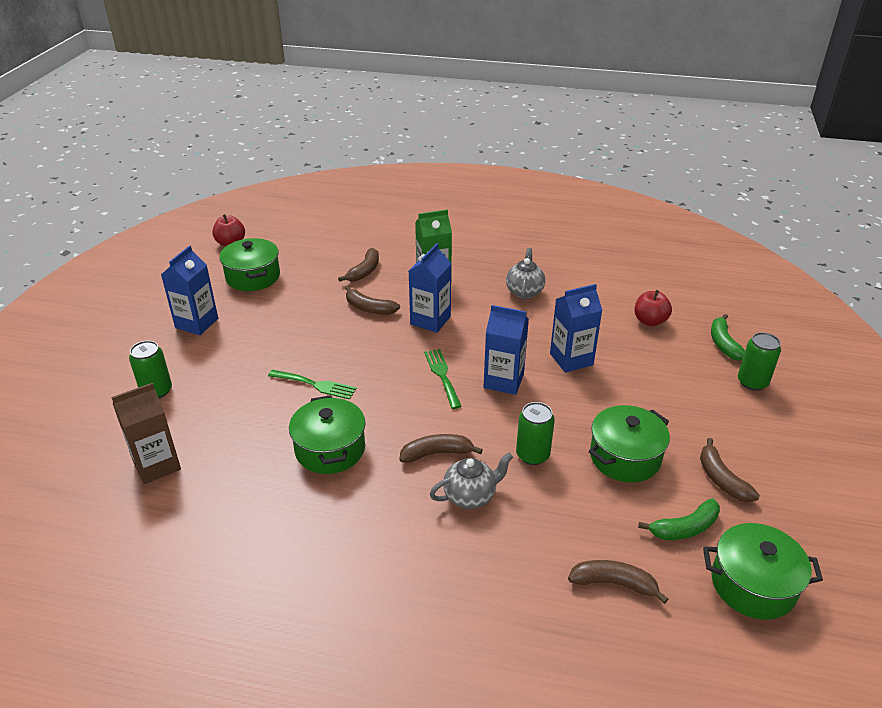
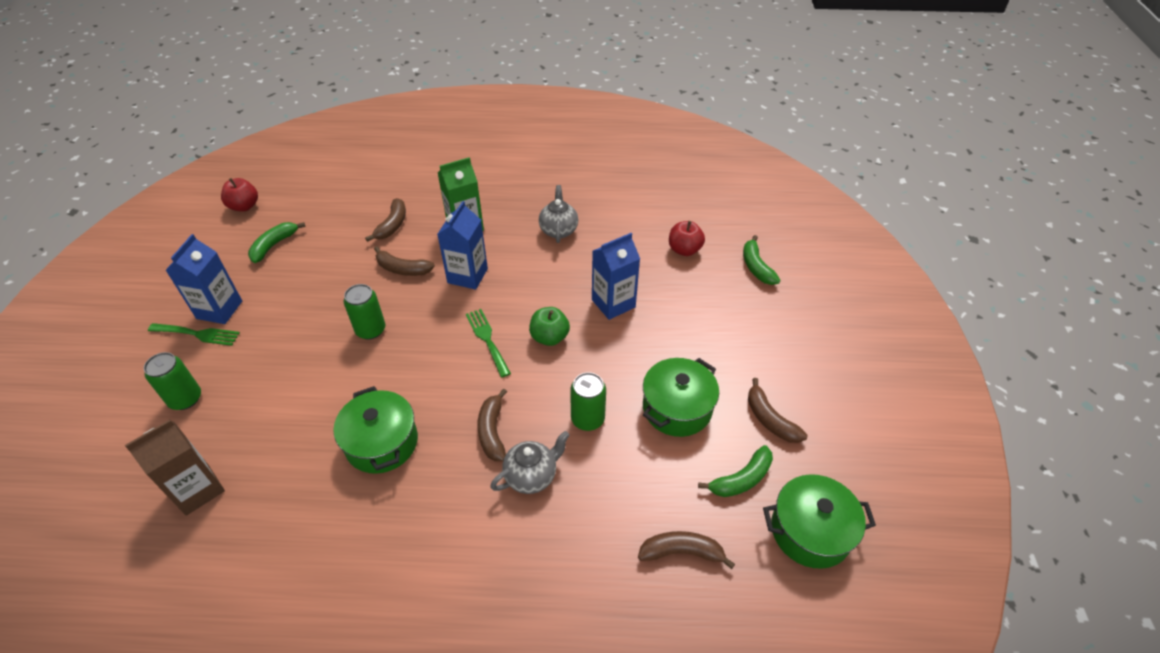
camera: 10 degrees left, 10 degrees up
green pot [219,238,280,291] -> green banana [248,222,306,263]
green fork [268,370,357,399] -> green fork moved to [148,323,240,346]
brown banana [400,434,483,463] -> brown banana turned 75 degrees counterclockwise [477,389,507,461]
blue carton [484,305,529,395] -> green apple [529,307,570,346]
green can [738,332,781,391] -> green can moved to [344,284,385,340]

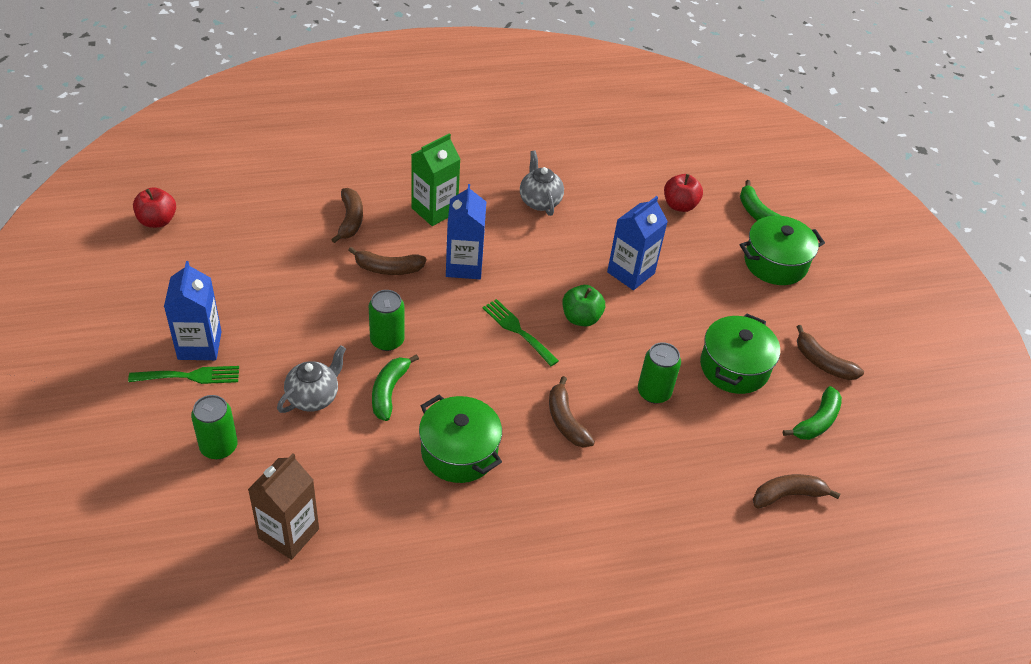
camera: 20 degrees left, 0 degrees up
green banana [248,222,306,263] -> green banana moved to [372,354,419,421]
grey teapot [490,431,570,494] -> grey teapot moved to [277,345,346,413]
green pot [763,474,876,569] -> green pot moved to [740,215,825,285]

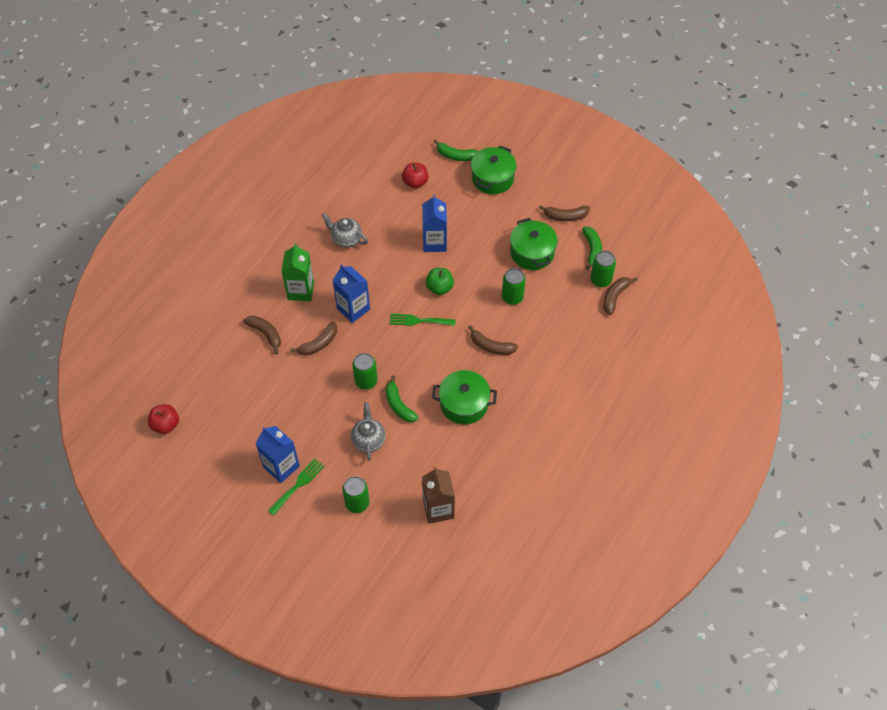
camera: 40 degrees left, 10 degrees up
none -> green can [591,251,616,287]

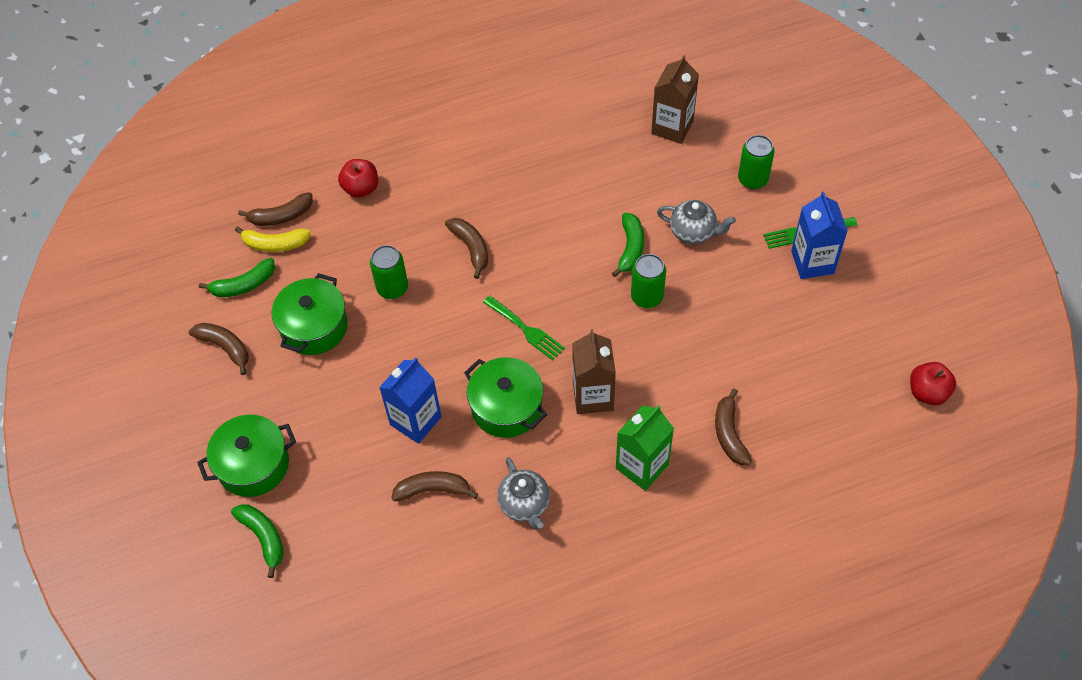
camera: 140 degrees left, 0 degrees up
brown banana [291,321,337,356] -> brown banana moved to [391,471,478,502]
blue carton [333,265,370,323] -> brown carton [572,329,616,414]
grey teapot [351,402,386,461] -> grey teapot turned 105 degrees counterclockwise [657,200,736,244]
red apple [402,162,428,188] -> red apple moved to [338,159,378,198]
green apple [426,268,454,295] -> none
green pot [432,370,497,425] -> green pot moved to [464,357,547,438]
green banana [582,227,602,270] -> green banana turned 150 degrees counterclockwise [199,258,275,297]
green can [591,251,616,287] -> yellow banana [235,226,311,252]

